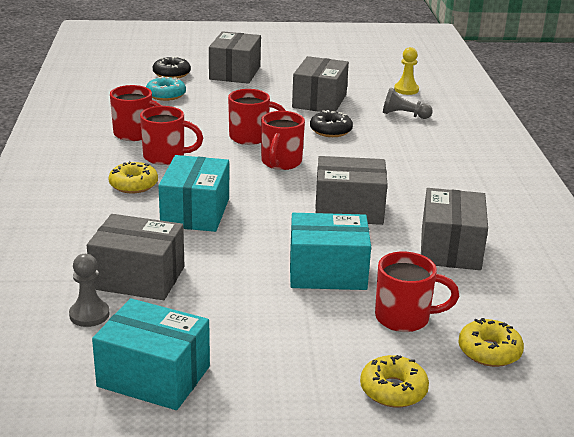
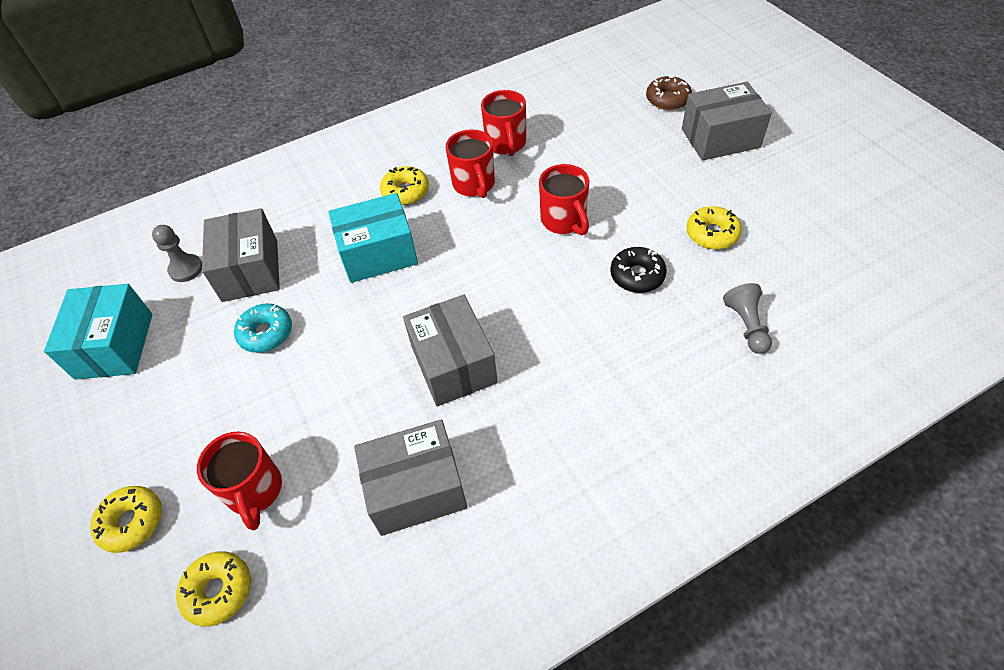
camera: 70 degrees right, 25 degrees up
turquoise donut [146,76,186,101] -> turquoise donut moved to [234,304,292,353]
black donut [153,57,191,79] -> brown donut [646,75,692,110]
red mug [261,111,305,170] -> none
turquoise box [290,213,371,290] -> none
grey box [292,56,349,112] -> yellow donut [687,206,742,249]
yellow pawn [394,47,419,95] -> none

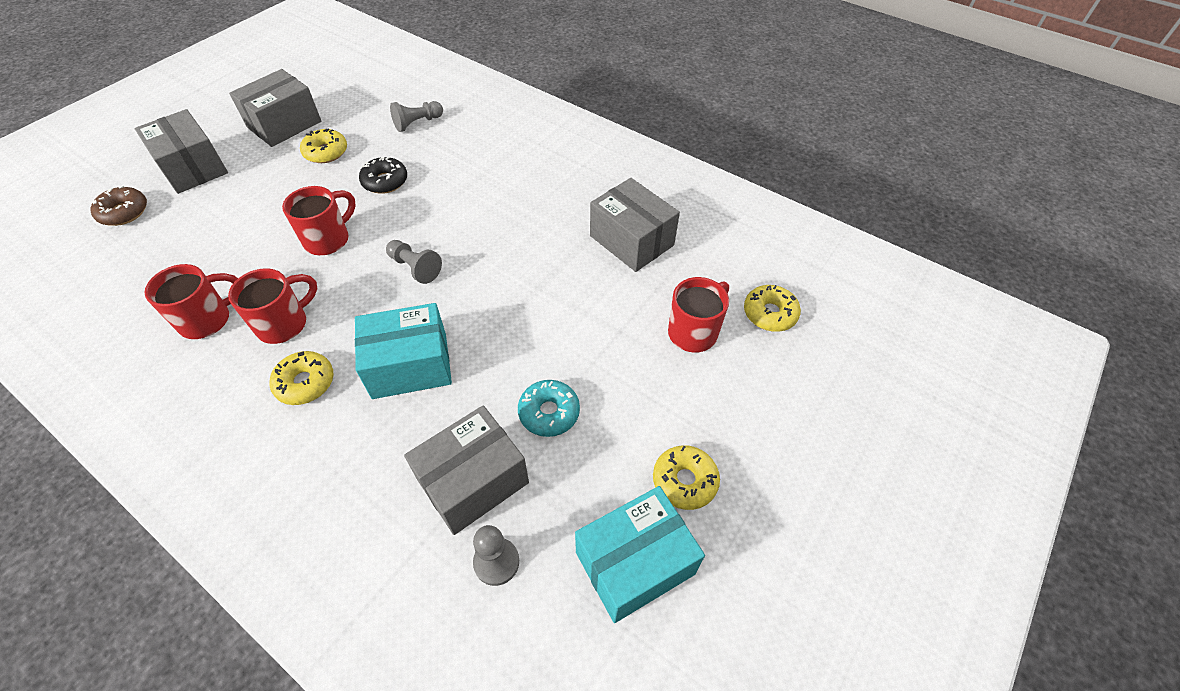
camera: 120 degrees left, 0 degrees up
yellow donut [90,486,162,553] -> yellow donut moved to [653,445,720,510]
turquoise box [329,193,418,283] -> turquoise box turned 60 degrees counterclockwise [355,303,452,399]
grey box [403,294,498,406] -> grey box moved to [229,69,321,147]
none -> grey pawn [386,240,442,284]

